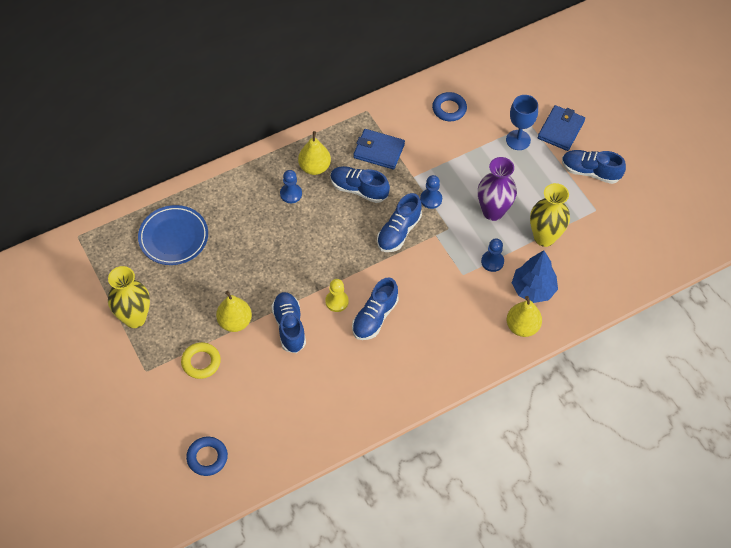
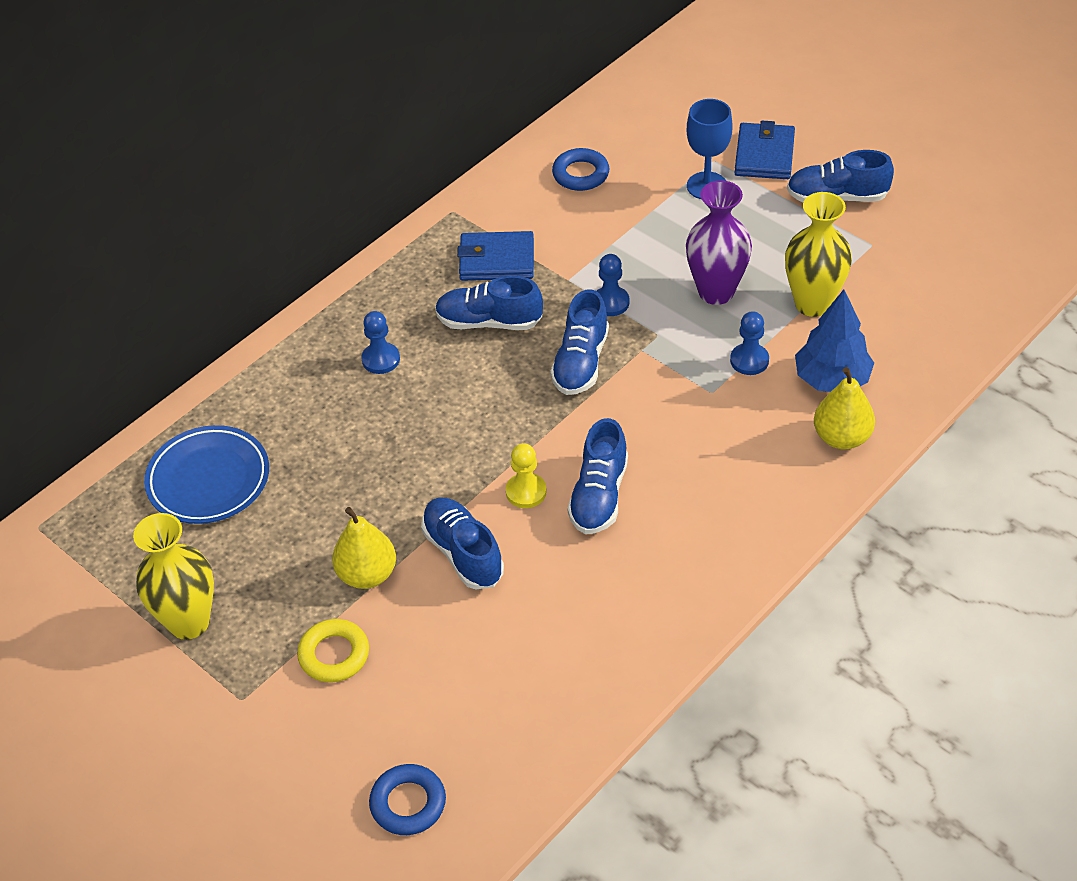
camera: 15 degrees left, 10 degrees down
yellow pear [298,131,331,175] -> none

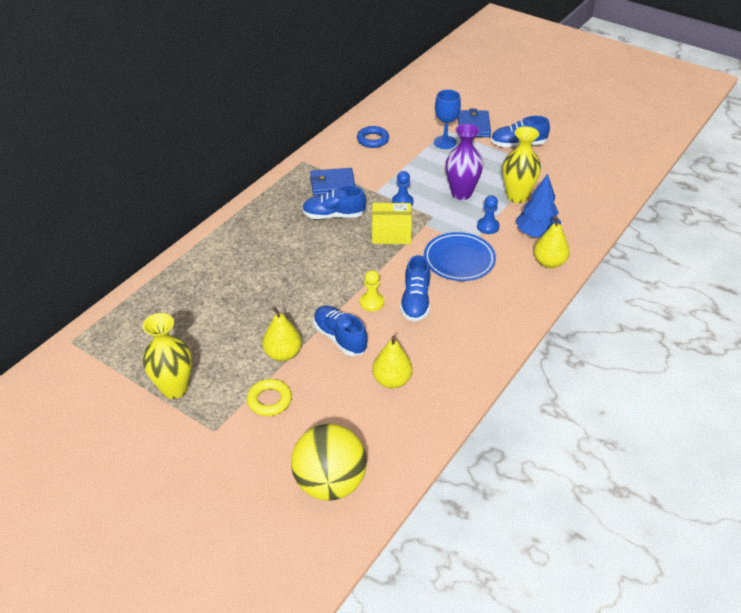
camera: 10 degrees left, 5 degrees down
blue plate [144,425,269,524] -> blue plate moved to [424,232,496,281]
blue pawn [361,311,400,374] -> none
blue ring [369,764,446,835] -> yellow ball [291,424,367,501]
blue shoe [550,289,609,395] -> yellow box [372,203,412,244]
none -> yellow pear [372,335,413,388]

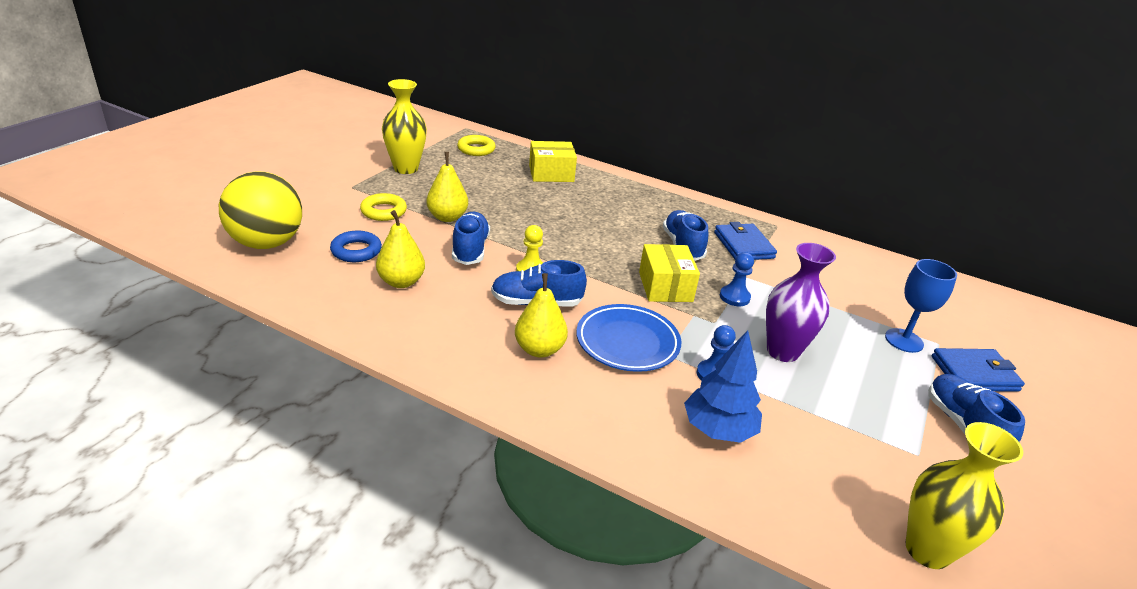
camera: 80 degrees right, 10 degrees down
blue shoe [313,306,368,356] -> blue shoe turned 45 degrees counterclockwise [452,212,490,265]
blue ring [357,126,389,148] -> blue ring moved to [330,231,382,262]
yellow vase [503,126,541,203] -> yellow vase moved to [906,422,1023,569]
yellow pear [534,216,570,268] -> yellow pear moved to [515,273,568,357]
none -> yellow ring [457,135,496,156]
none -> yellow box [529,141,577,182]

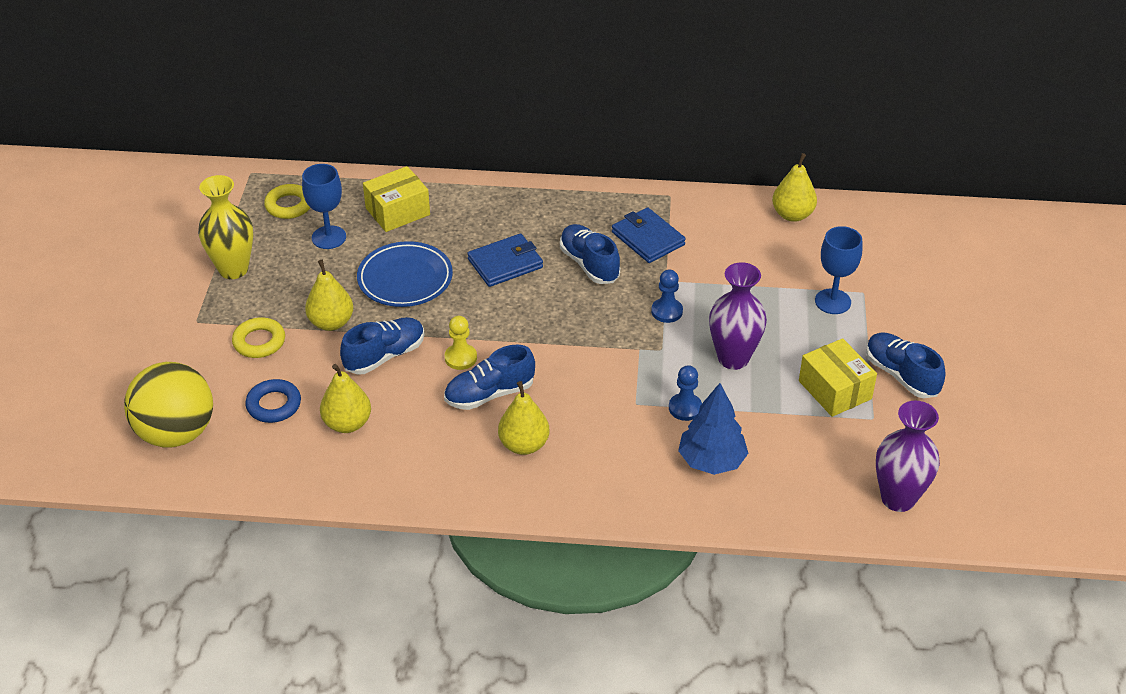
camera: 20 degrees left, 10 degrees up
blue shoe [452,212,490,265] -> blue shoe turned 75 degrees clockwise [340,317,425,375]
blue plate [576,304,681,372] -> blue plate moved to [357,241,453,307]
yellow box [639,244,700,302] -> yellow box moved to [799,338,877,417]
yellow vase [906,422,1023,569] -> purple vase [876,401,940,512]
blue wallet [932,348,1025,392] -> blue wallet moved to [467,233,543,287]
none -> blue goblet [302,164,346,249]
none -> yellow pear [772,153,817,222]

